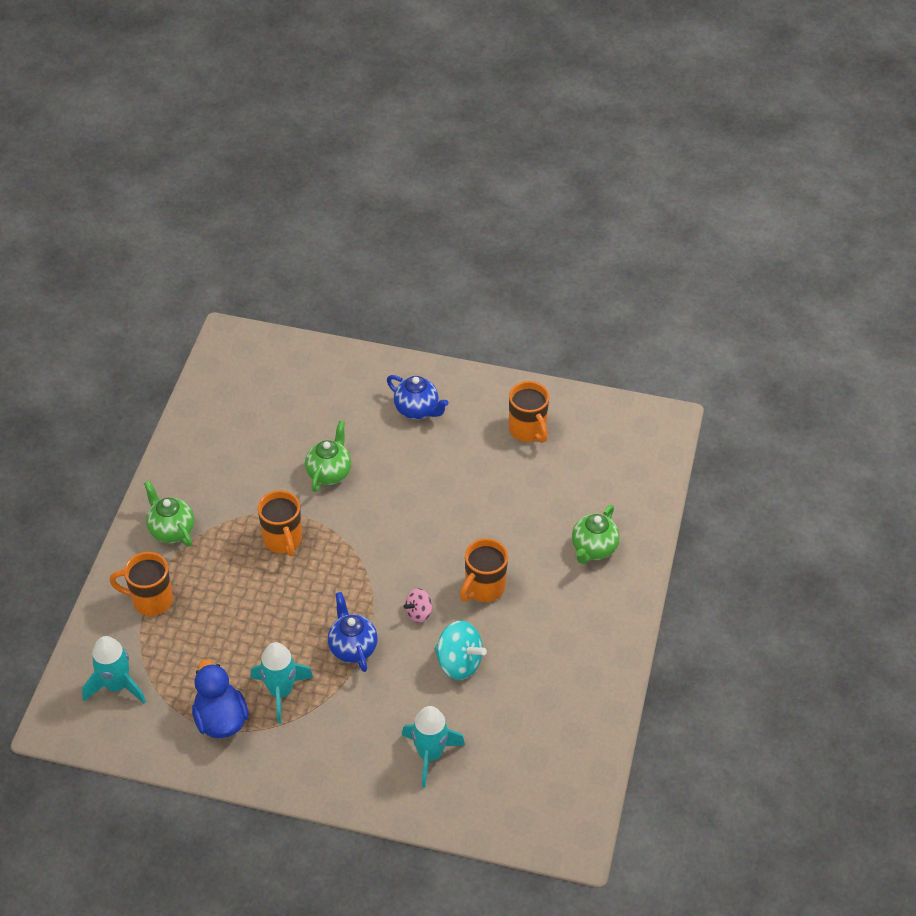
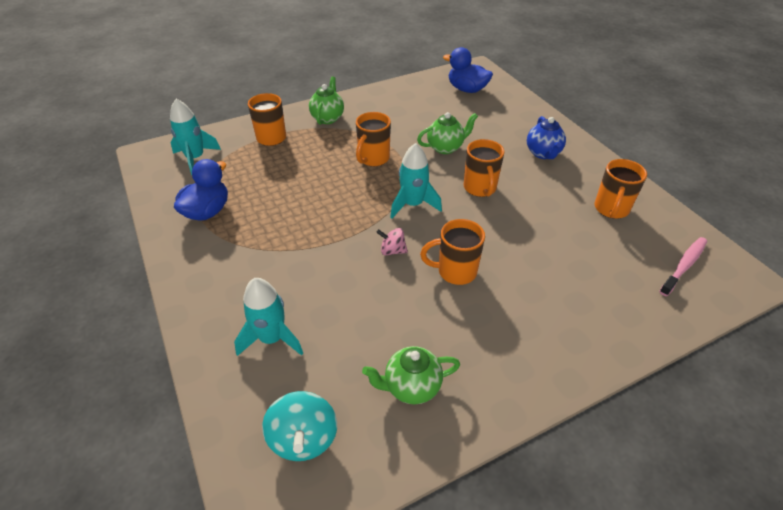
camera: 50 degrees right, 5 degrees down
turquoise rocket [251,642,314,724] -> turquoise rocket moved to [390,143,442,218]
blue teapot [328,592,377,672] -> none
turquoise spinning top [435,621,487,680] -> turquoise spinning top moved to [262,391,337,461]
green teapot [572,505,620,564] -> green teapot moved to [362,346,460,404]
none -> blue duck [443,47,493,93]
none -> orange mug [464,139,504,197]
none -> pink toothbrush [659,237,707,296]

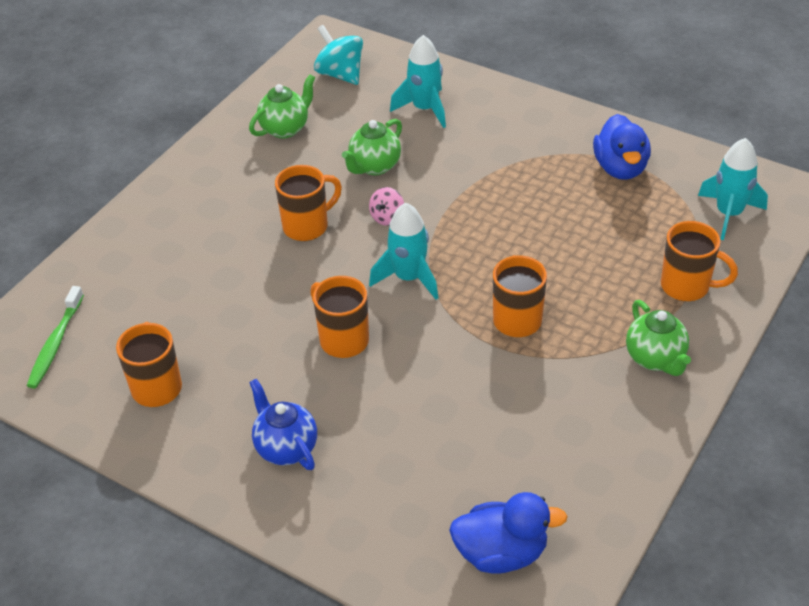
camera: 150 degrees right, 0 degrees up
pink spinning top [376,228,408,255] -> pink spinning top turned 135 degrees clockwise [369,187,404,226]
green teapot [417,112,478,154] -> green teapot moved to [342,119,402,175]
pink toothbrush [659,237,707,296] -> green toothbrush [27,286,84,389]

